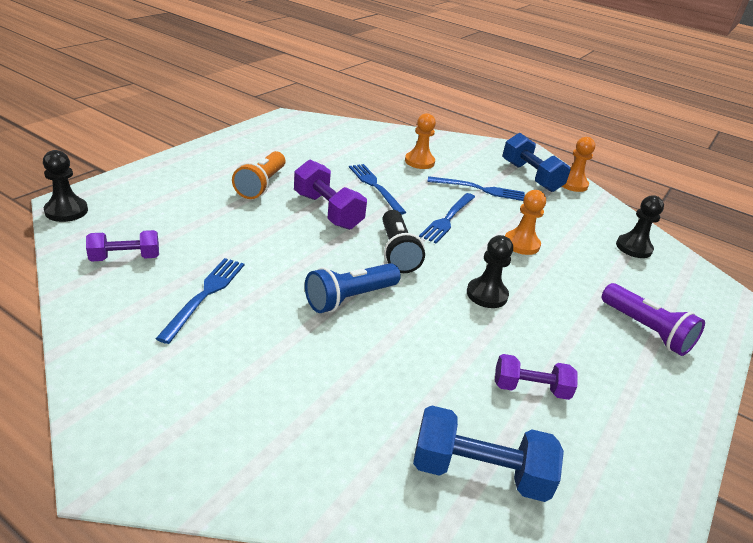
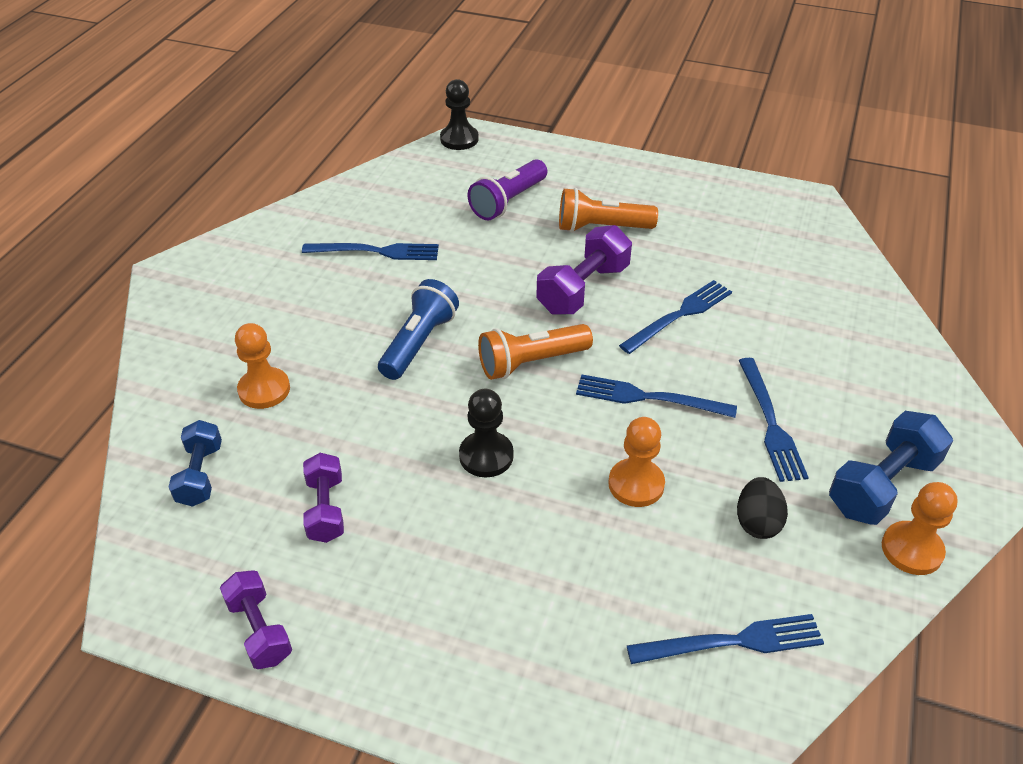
camera: 80 degrees right, 10 degrees up
purple dumbbell [86,230,159,261] -> purple dumbbell moved to [220,570,292,669]
blue flashlight [305,263,401,313] -> blue flashlight turned 75 degrees clockwise [378,279,459,380]
black flashlight [383,210,425,273] -> orange flashlight [478,324,593,380]
orange pawn [405,113,436,169] -> orange pawn moved to [235,323,290,409]
blue dumbbell [413,406,564,502] -> blue dumbbell [169,420,222,507], size x0.65
purple flashlight [602,283,705,356] -> purple flashlight moved to [467,159,547,221]
black pawn [616,195,664,258] -> blue fork [626,614,824,664]
none -> black egg [737,477,788,539]

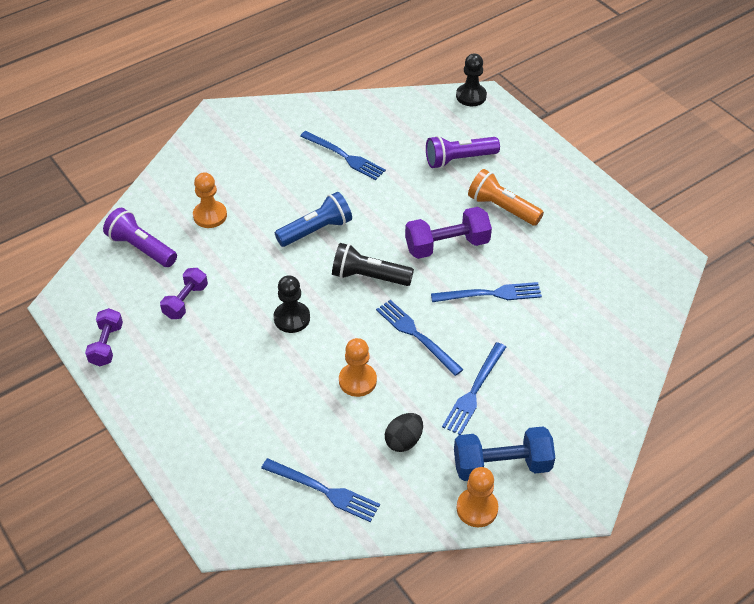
camera: 35 degrees right, 5 degrees up
blue dumbbell [169,420,222,507] -> purple flashlight [103,208,177,267]
orange flashlight [478,324,593,380] -> black flashlight [332,243,414,286]

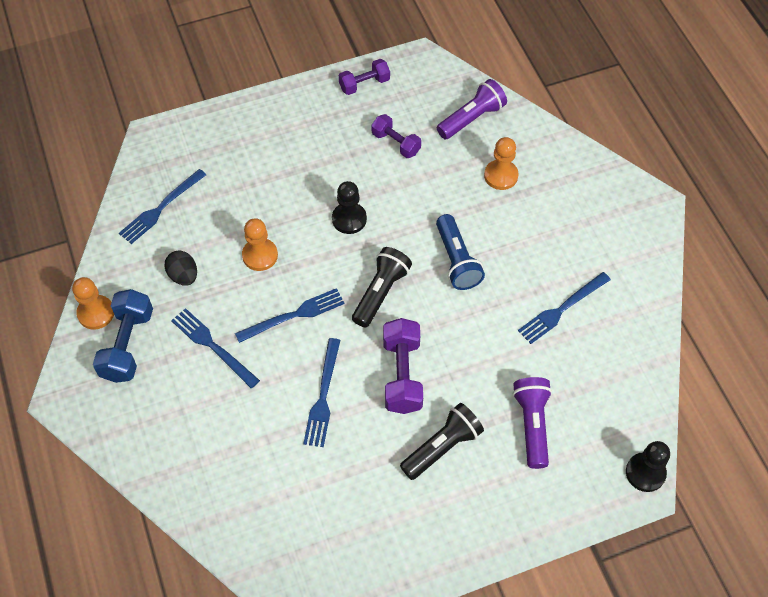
camera: 105 degrees right, 10 degrees up
purple dumbbell [85,308,123,366] -> purple dumbbell turned 45 degrees counterclockwise [339,59,390,95]
orange flashlight [468,169,544,226] -> black flashlight [400,403,484,480]

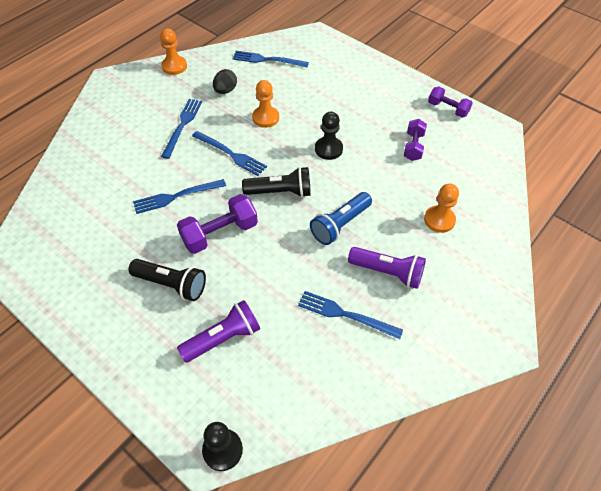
camera: 60 degrees right, 5 degrees down
blue dumbbell [93,289,153,383] -> none
purple flashlight [437,79,507,140] -> purple flashlight moved to [348,247,426,289]

